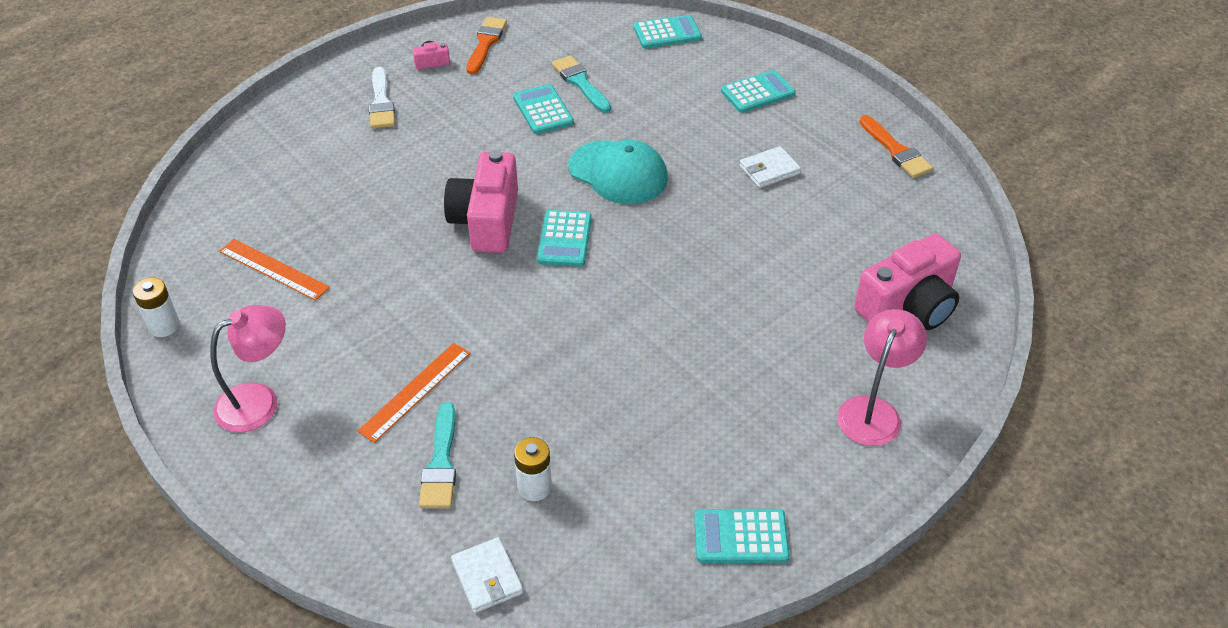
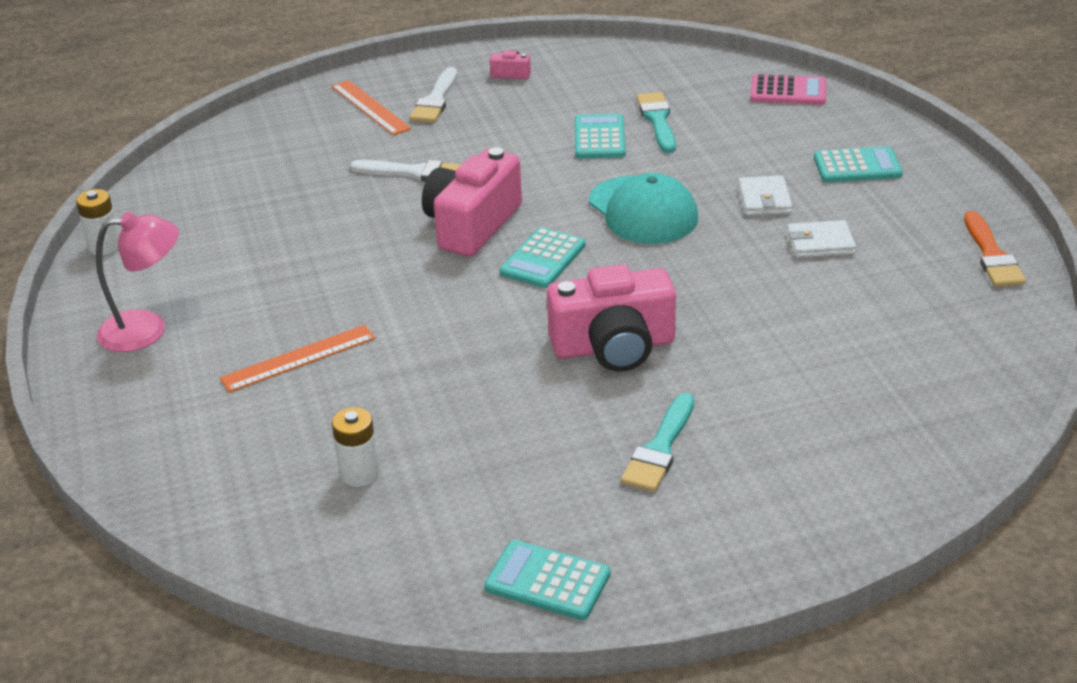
camera: 25 degrees right, 10 degrees down
orange ruler [219,239,330,300] -> orange ruler moved to [331,80,411,135]
turquoise brush [419,402,456,508] -> turquoise brush moved to [621,393,694,492]
white wallet [451,537,523,613] -> white wallet moved to [738,176,793,216]
orange brush [466,17,507,74] -> none
turquoise calculator [634,15,702,49] -> pink calculator [750,74,826,105]
pink lamp [837,309,927,446] -> none
pink camera [854,234,961,330] -> pink camera moved to [547,264,676,372]
none -> white brush [350,160,462,182]

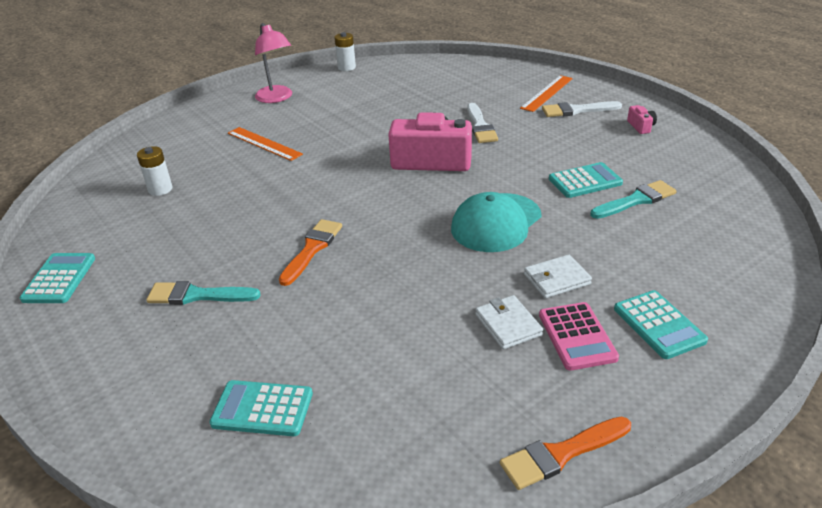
camera: 70 degrees right, 0 degrees up
turquoise calculator [499,227,585,288] -> turquoise calculator moved to [210,380,313,436]
pink camera [547,264,676,372] -> orange brush [279,219,342,286]
pink calculator [750,74,826,105] -> pink calculator moved to [539,302,619,371]

